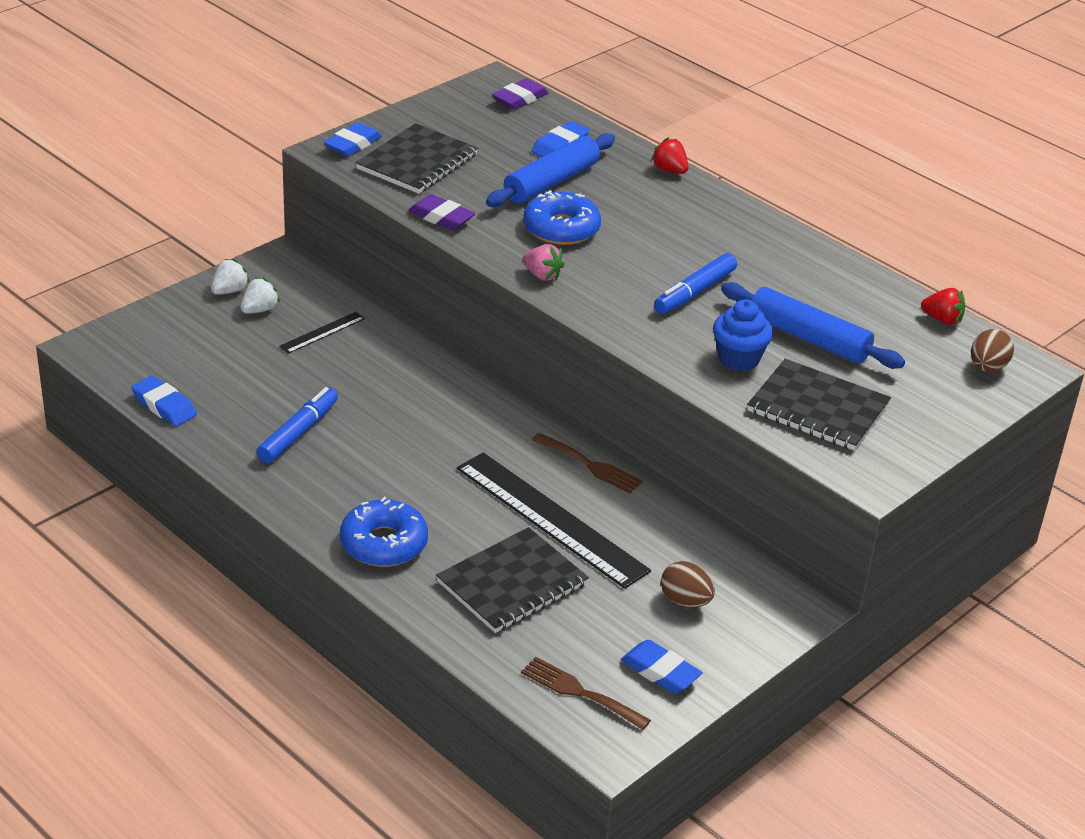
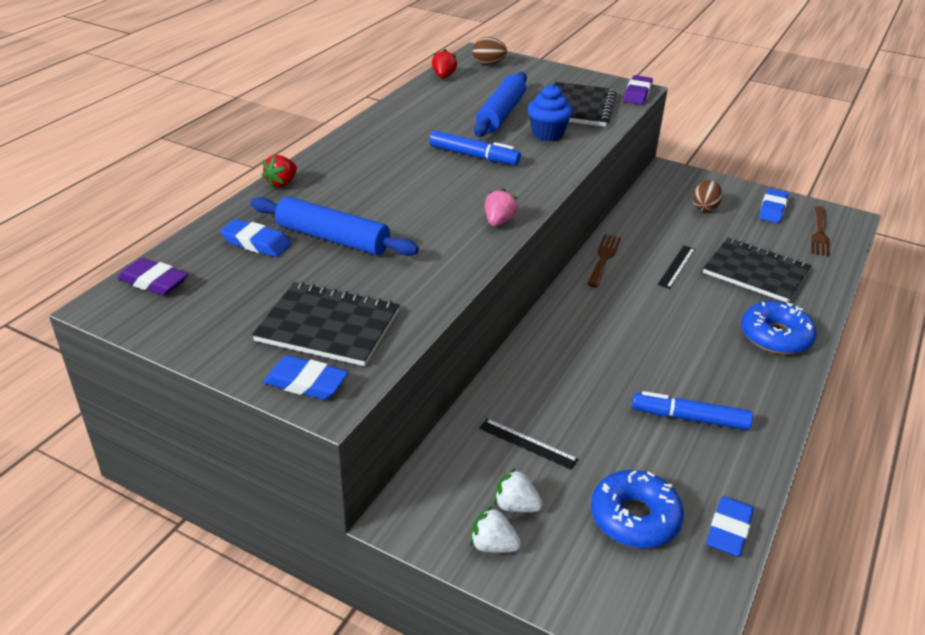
camera: 105 degrees left, 0 degrees up
purple eraser [408,194,475,230] -> purple eraser moved to [624,75,653,105]
black ruler [457,452,651,589] -> black ruler [658,245,695,289], size x0.45
blue donut [523,190,601,245] -> blue donut moved to [591,470,684,548]

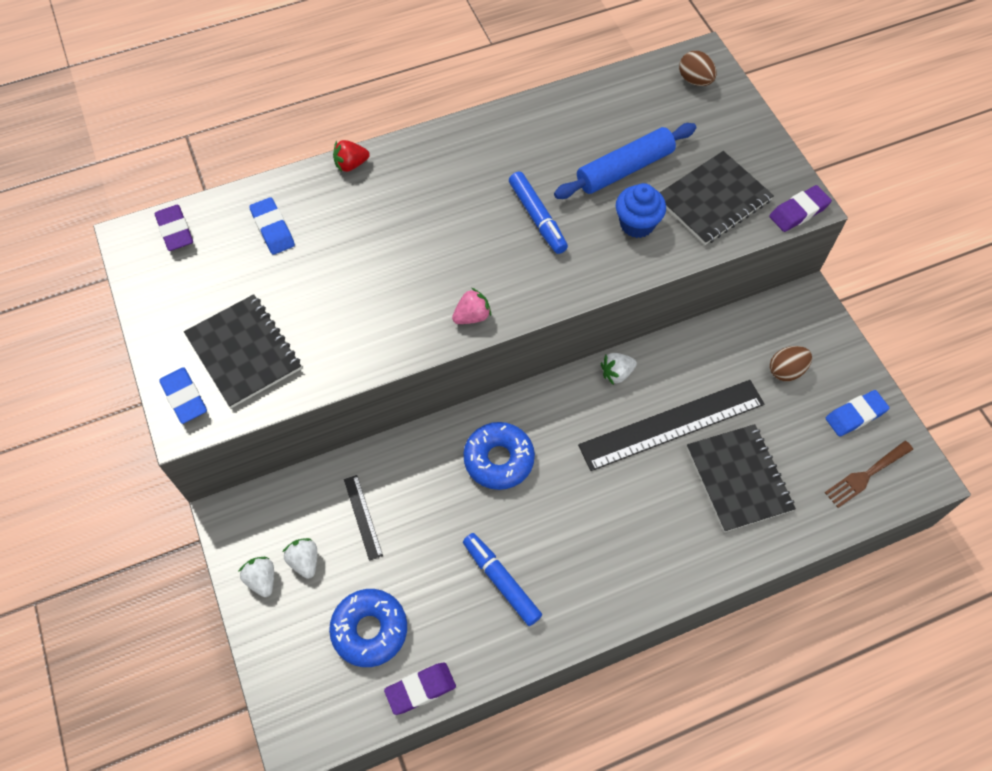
camera: 40 degrees right, 25 degrees up
blue rolling pin [251,197,419,256] -> none
red strawberry [432,49,457,78] -> none
brown fork [587,234,621,288] -> white strawberry [601,353,637,385]
black ruler [658,245,695,289] -> black ruler [578,380,764,471], size x2.23
blue eraser [706,496,754,557] -> purple eraser [384,663,456,715]
blue donut [741,301,817,355] -> blue donut moved to [463,422,535,490]

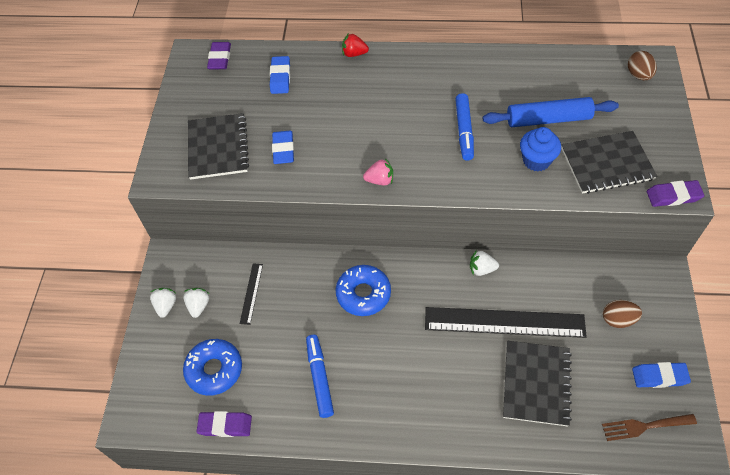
camera: 30 degrees right, 5 degrees down
blue eraser [159,367,207,424] -> blue eraser moved to [272,131,294,164]

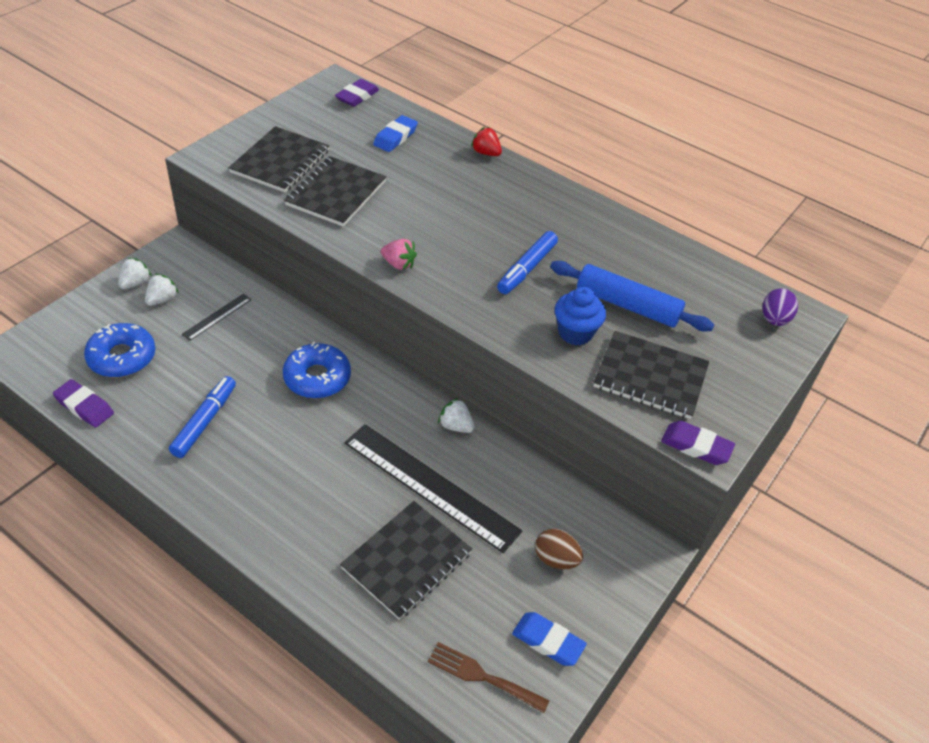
camera: 25 degrees right, 10 degrees down
blue eraser [272,131,294,164] -> black notebook [284,156,386,227]
brown egg [628,51,657,80] -> purple egg [763,288,798,326]

